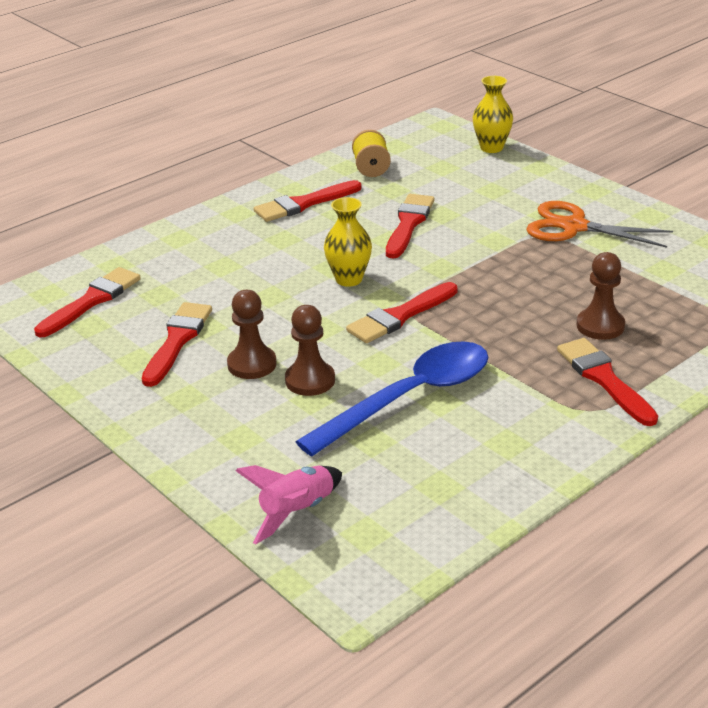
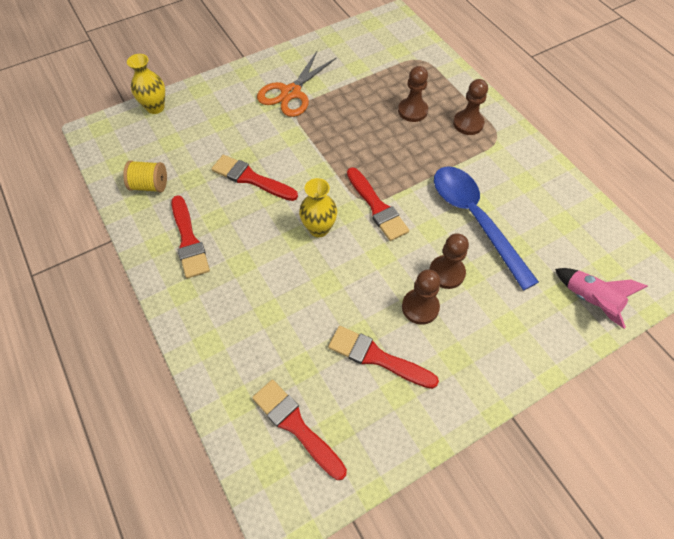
camera: 80 degrees left, 25 degrees up
red brush [557,338,658,426] -> brown pawn [453,79,488,135]

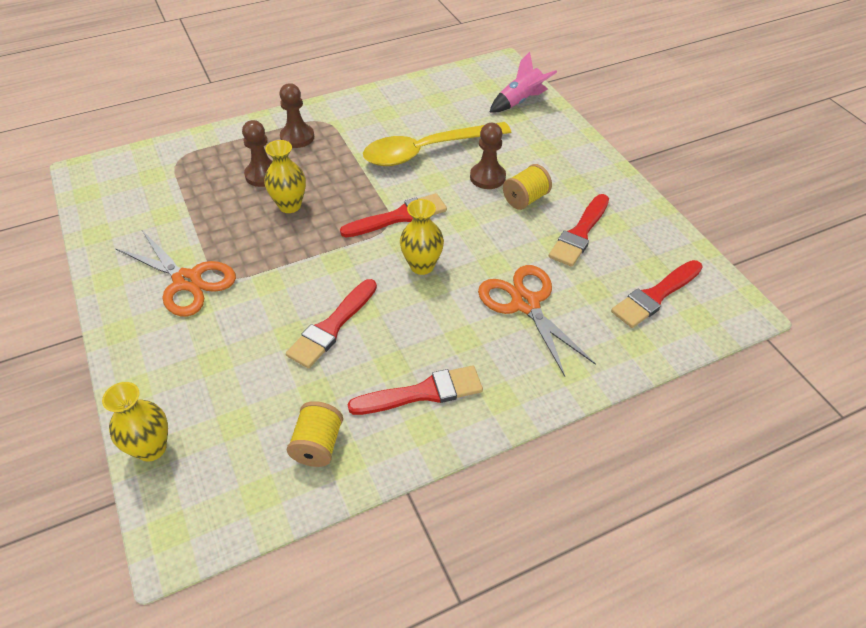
camera: 85 degrees left, 10 degrees down
brown pawn [402,270,441,325] -> yellow spool [503,164,552,210]
blue spoon [434,166,539,290] -> yellow spoon [363,122,512,166]
none -> yellow vase [264,140,306,213]
none -> orange scissors [478,265,596,376]

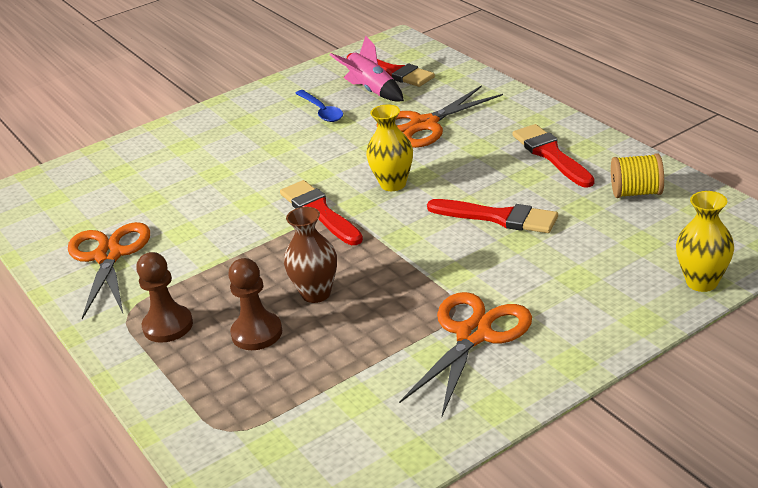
camera: 95 degrees left, 15 degrees down
yellow vase [264,140,306,213] -> brown vase [284,207,337,303]
yellow spoon [363,122,512,166] -> none
brown pawn [470,123,506,189] -> none
pink rocket [490,52,557,112] -> pink rocket moved to [330,36,404,101]
yellow spool [503,164,552,210] -> none
red brush [549,194,609,267] -> blue spoon [295,90,343,122]
none -> orange scissors [68,222,150,319]

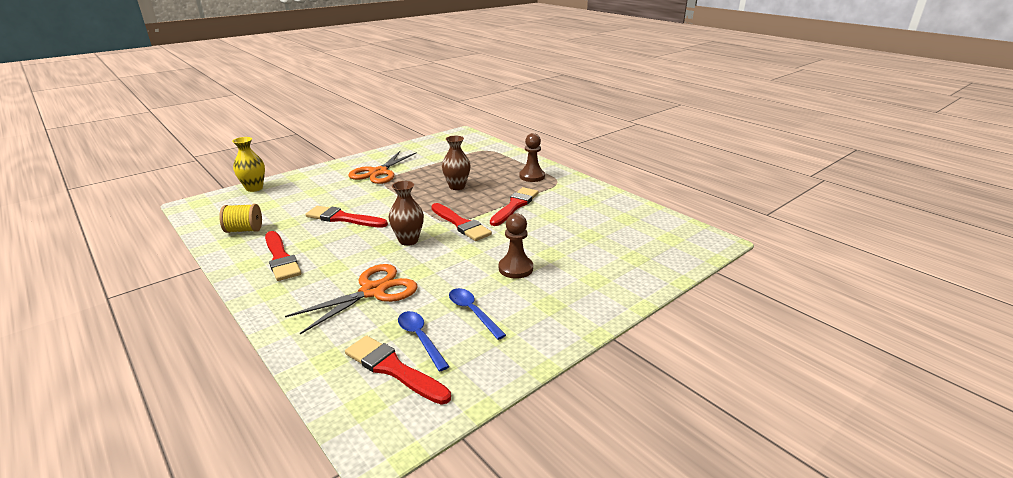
camera: 170 degrees right, 5 degrees down
orange scissors [68,222,150,319] -> none
brown pawn [228,258,282,350] -> brown pawn moved to [499,213,533,279]
pink rocket [330,36,404,101] -> blue spoon [398,311,450,371]
yellow vase [366,104,413,191] -> brown vase [389,181,424,246]
none -> red brush [490,187,538,226]

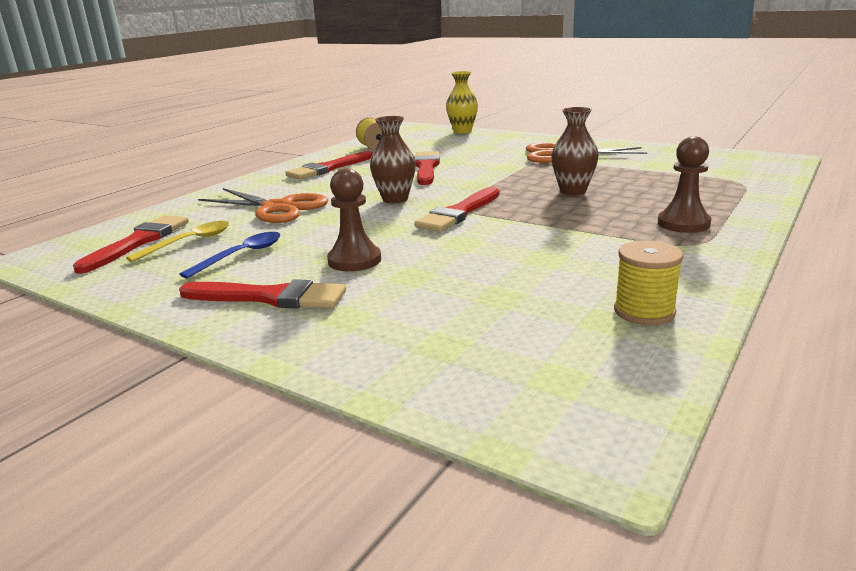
camera: 75 degrees right, 5 degrees down
blue spoon [398,311,450,371] -> yellow spoon [126,221,229,262]
red brush [490,187,538,226] -> red brush moved to [179,279,346,309]
none -> yellow spool [614,240,683,325]

